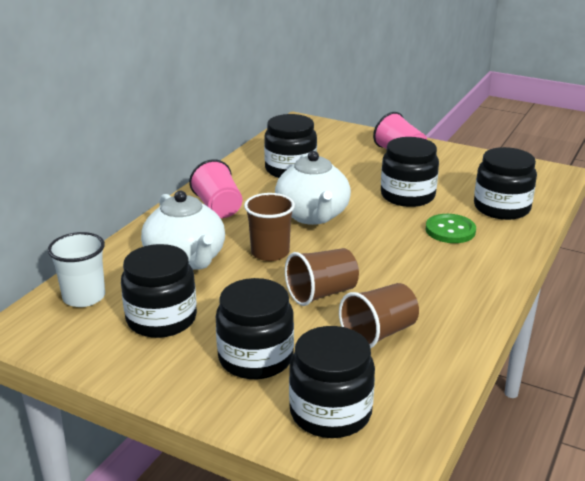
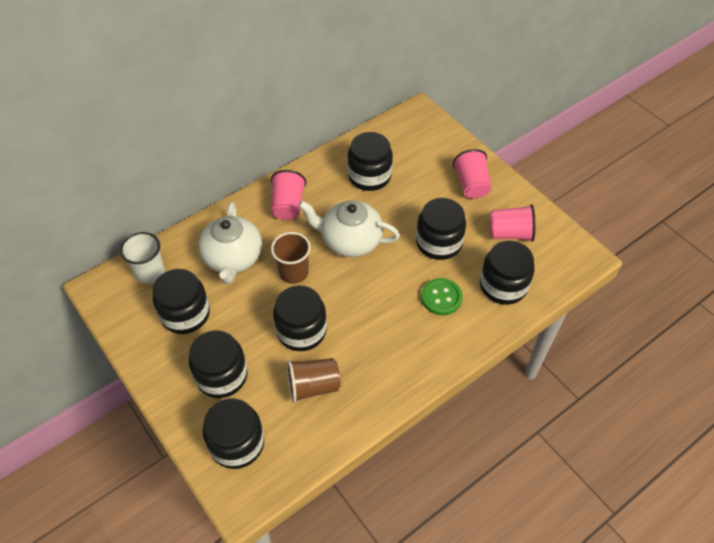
camera: 25 degrees right, 25 degrees up
white teapot [275,151,351,225] -> white teapot turned 90 degrees clockwise [298,201,400,257]
brown cup [285,248,359,306] -> black jar [273,285,327,351]
none -> pink cup [489,204,535,242]

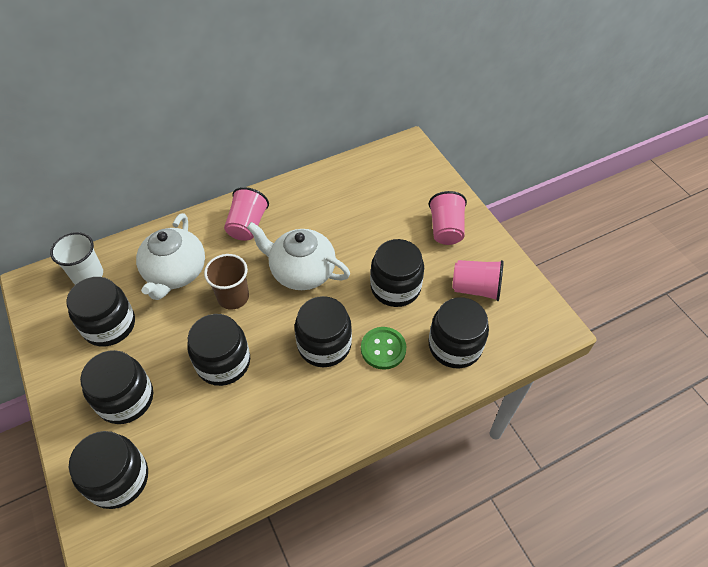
camera: 10 degrees right, 0 degrees up
brown cup [287,358,340,403] -> none
black jar [347,132,393,191] -> black jar moved to [295,296,352,367]

